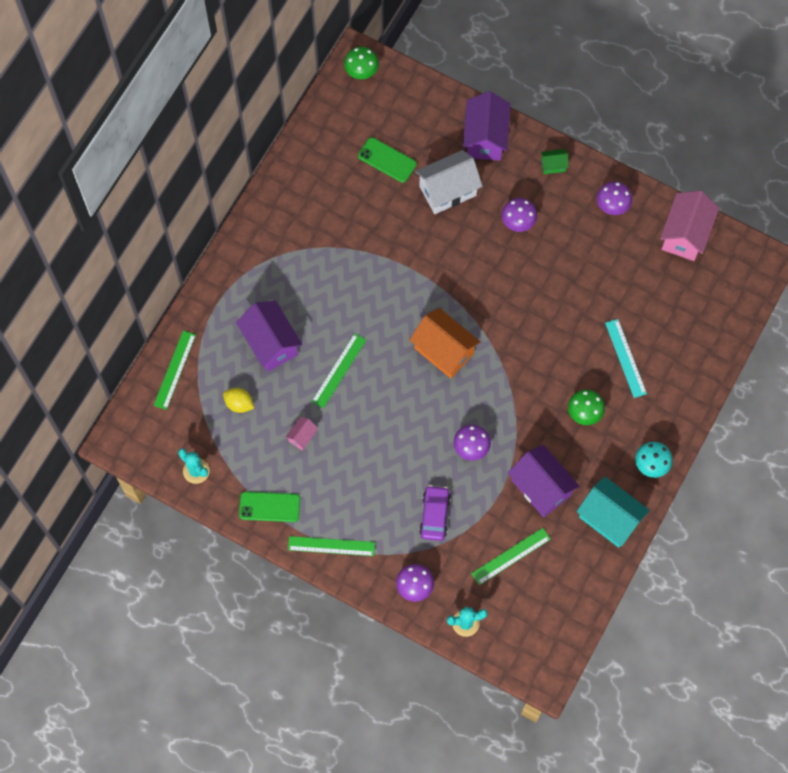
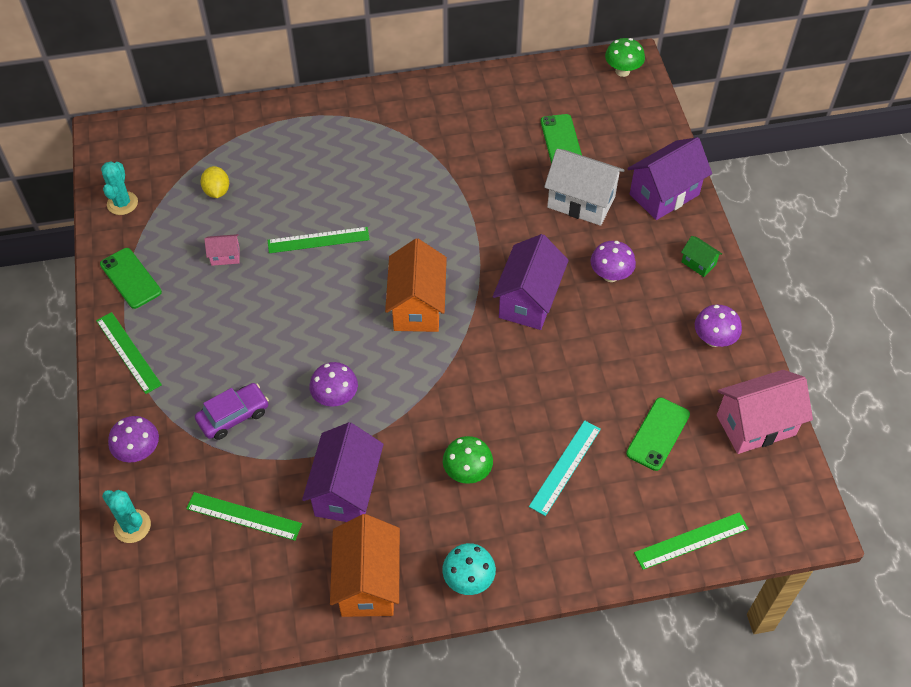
camera: 50 degrees right, 15 degrees down
green ruler [154,331,196,410] -> green ruler moved to [634,513,749,570]
purple house [236,301,302,372] -> purple house moved to [493,234,569,330]
turquoise house [576,476,650,548] -> orange house [330,514,400,617]
none -> green phone [626,397,690,471]

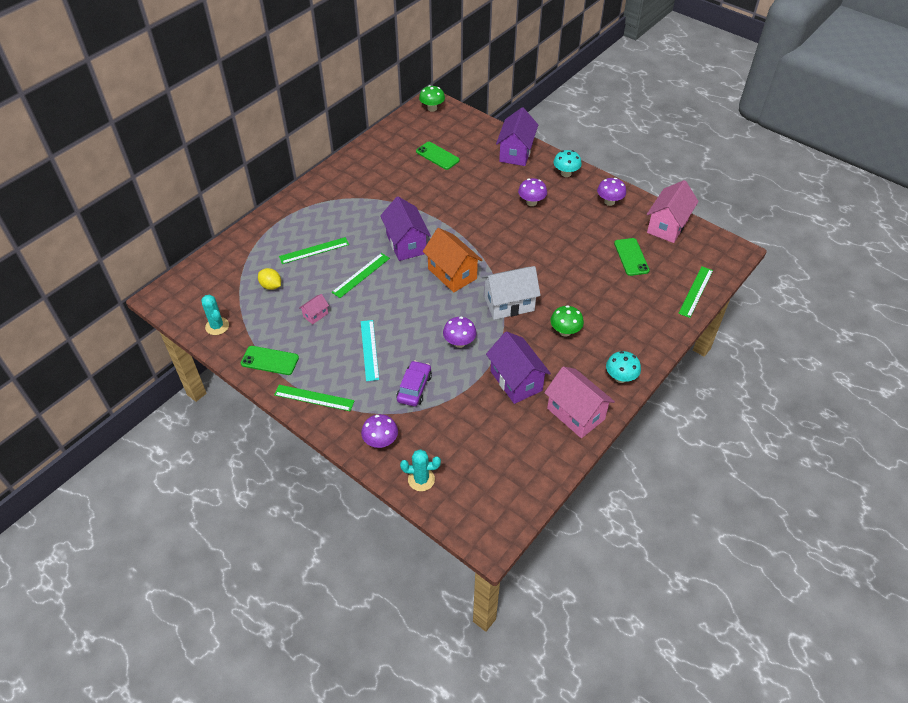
camera: 40 degrees left, 5 degrees down
green ruler [186,492,302,541] -> green ruler moved to [279,237,349,264]
orange house [330,514,400,617] -> pink house [544,366,615,438]
purple house [493,234,569,330] -> purple house moved to [380,197,431,261]
turquoise ruler [529,420,601,516] -> turquoise ruler moved to [361,320,379,381]
white house [544,149,625,226] -> white house moved to [482,266,541,320]
green house [681,236,722,277] -> turquoise mushroom [554,150,582,177]

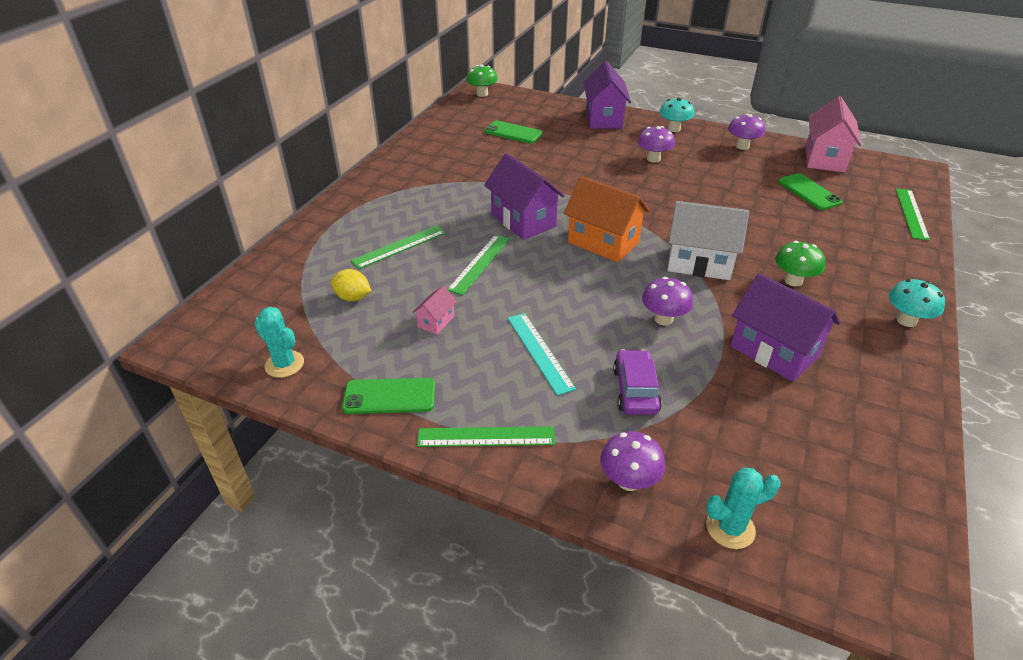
camera: 15 degrees left, 10 degrees down
white house [482,266,541,320] -> white house turned 45 degrees clockwise [668,201,749,280]
pink house [544,366,615,438] -> none

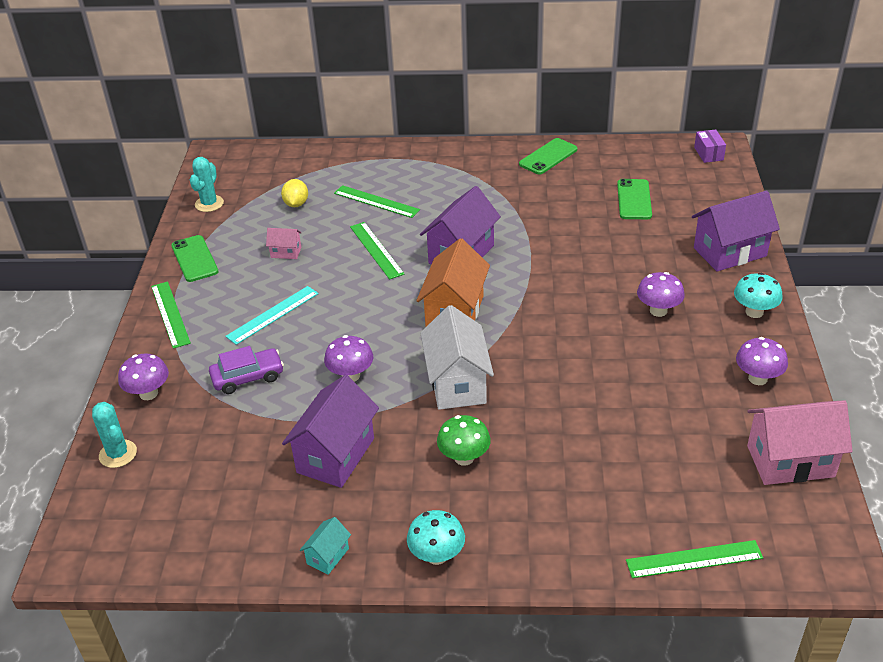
camera: 70 degrees right, 0 degrees up
green ruler [447,235,510,295] -> green ruler turned 60 degrees clockwise [350,222,405,280]
green mushroom [466,64,498,97] -> purple box [694,129,726,163]
green phone [778,173,843,210] -> green phone moved to [519,138,578,175]
none -> turquoise house [300,517,351,575]

